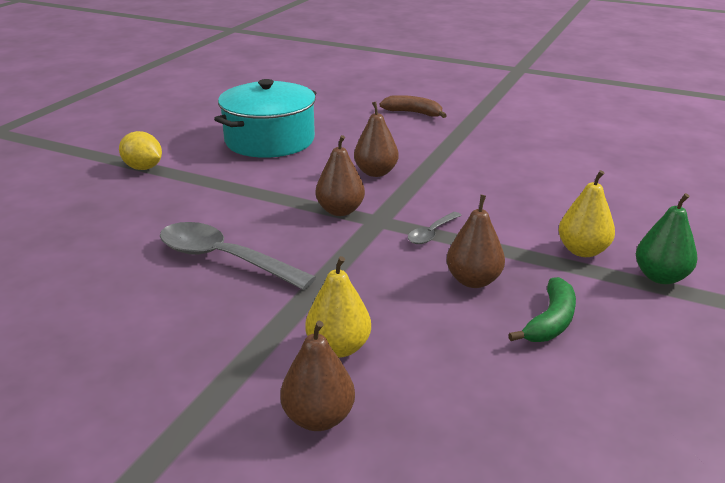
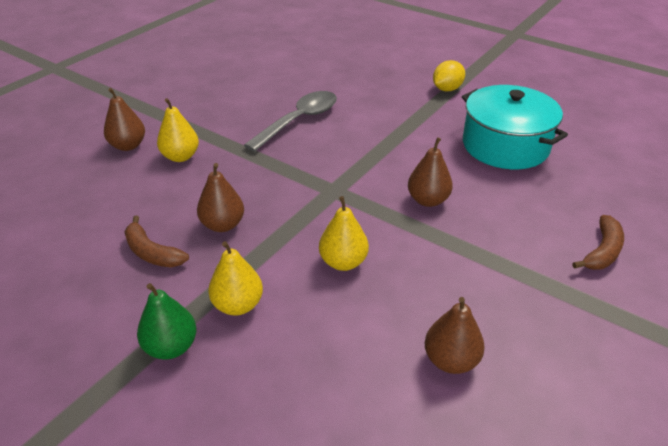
camera: 100 degrees right, 10 degrees up
brown pear [316,135,365,216] -> brown pear moved to [425,297,485,374]
grey spoon [408,212,461,244] -> none
green banana [508,277,576,342] -> brown banana [124,216,189,267]
none -> yellow pear [319,196,369,271]

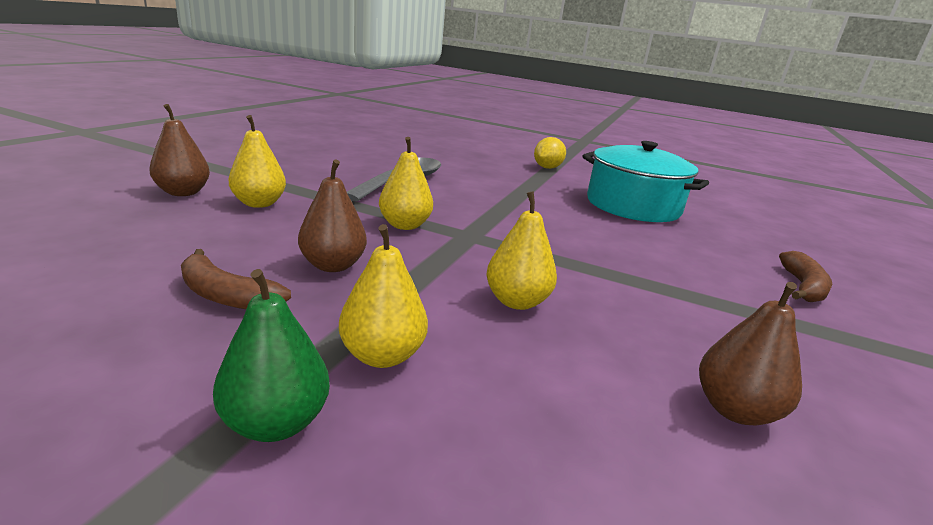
camera: 15 degrees left, 15 degrees down
brown pear [408,137,453,207] -> none
none -> yellow pear [379,137,433,230]

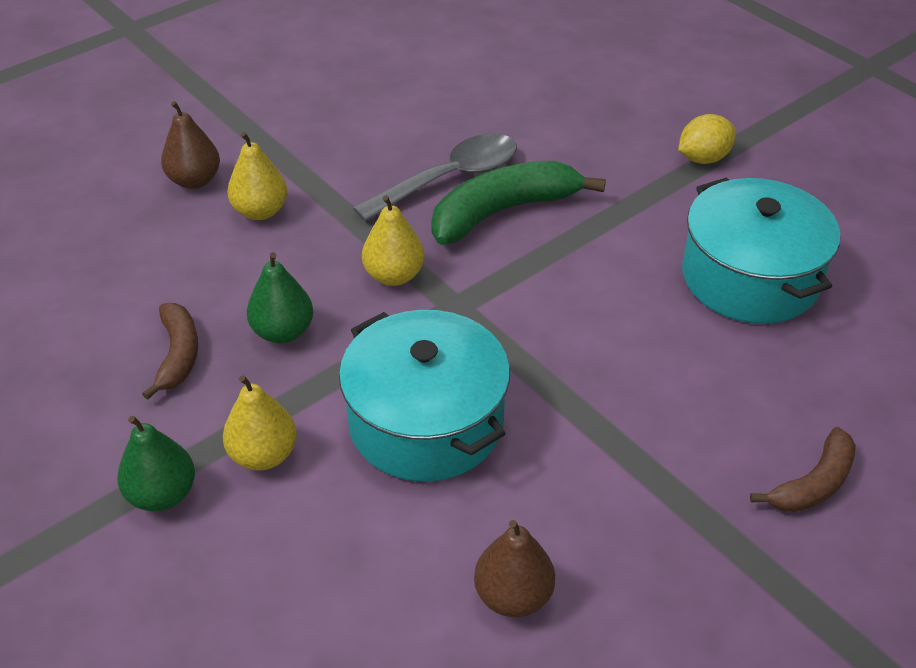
camera: 30 degrees right, 20 degrees up
brown banana [181,249,291,309] -> brown banana turned 150 degrees counterclockwise [142,303,198,400]
brown pear [298,160,367,272] -> green pear [247,252,313,344]
yellow pear [486,191,557,310] -> turquoise pot [339,310,510,482]
none -> green banana [431,161,606,245]

